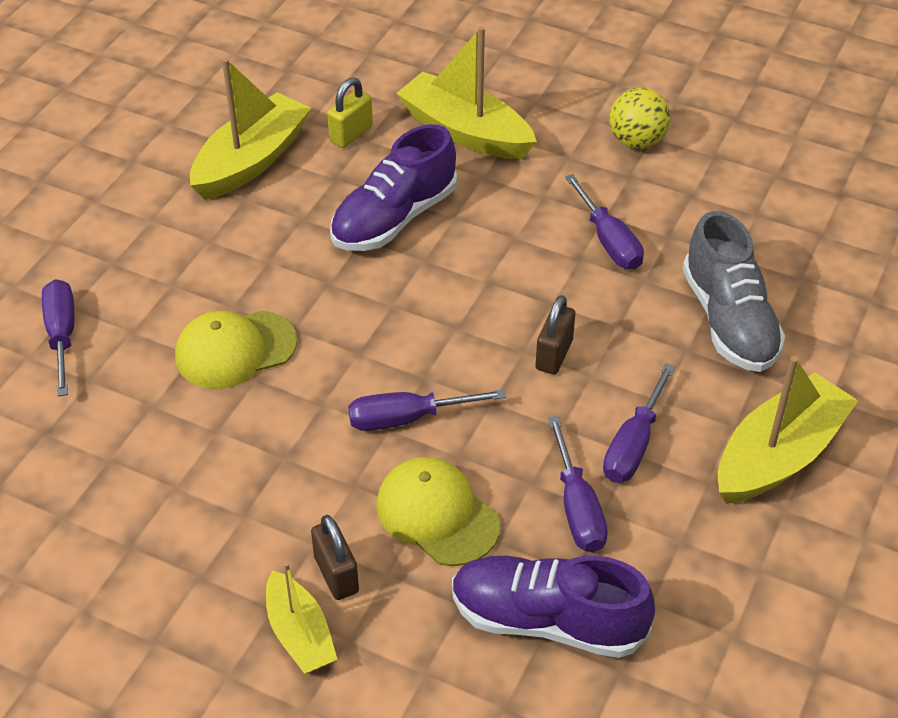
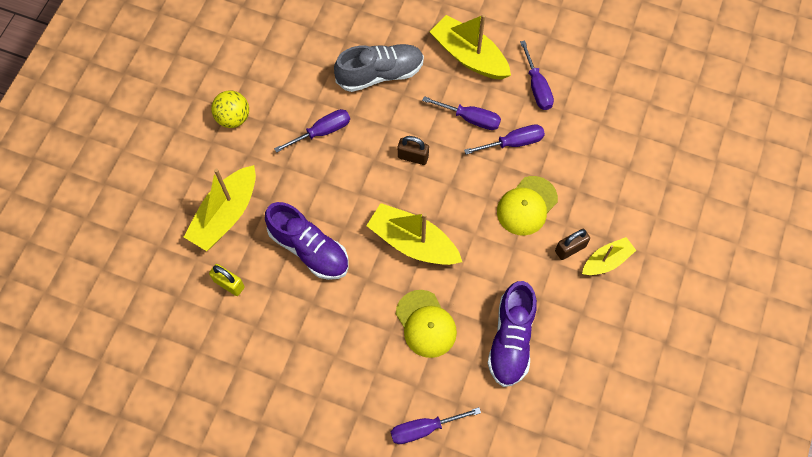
camera: 95 degrees left, 20 degrees up
yellow boat [190,58,311,200] -> yellow boat moved to [366,203,462,265]
purple screwdriver [348,389,506,431] -> purple screwdriver moved to [520,40,554,110]
purple shoe [452,555,655,658] -> purple shoe moved to [488,281,537,387]

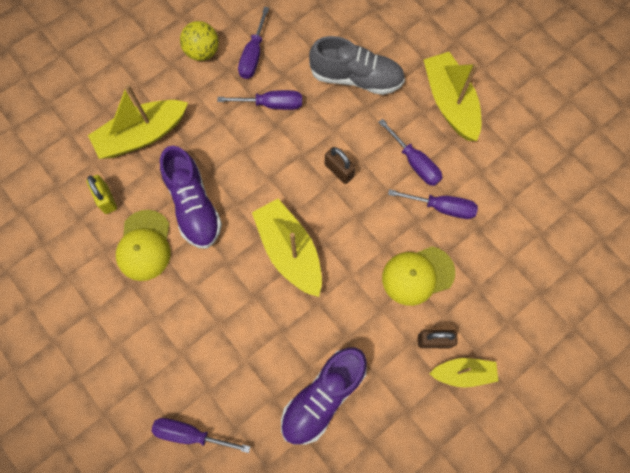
camera: 30 degrees right, 5 degrees up
yellow cap [396,290,457,358] -> yellow cap moved to [116,210,171,281]
purple screwdriver [520,40,554,110] -> purple screwdriver moved to [238,7,269,79]

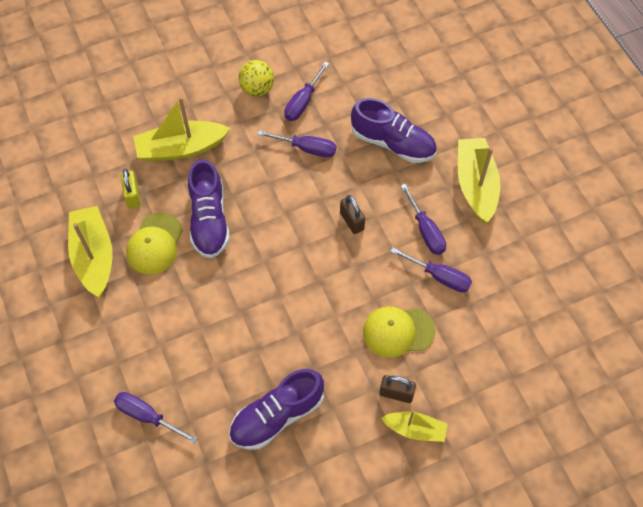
camera: 15 degrees right, 10 degrees down
yellow boat [252,199,322,297] -> yellow boat moved to [68,206,113,297]
grey shoe [309,36,405,95] -> purple shoe [351,98,437,163]

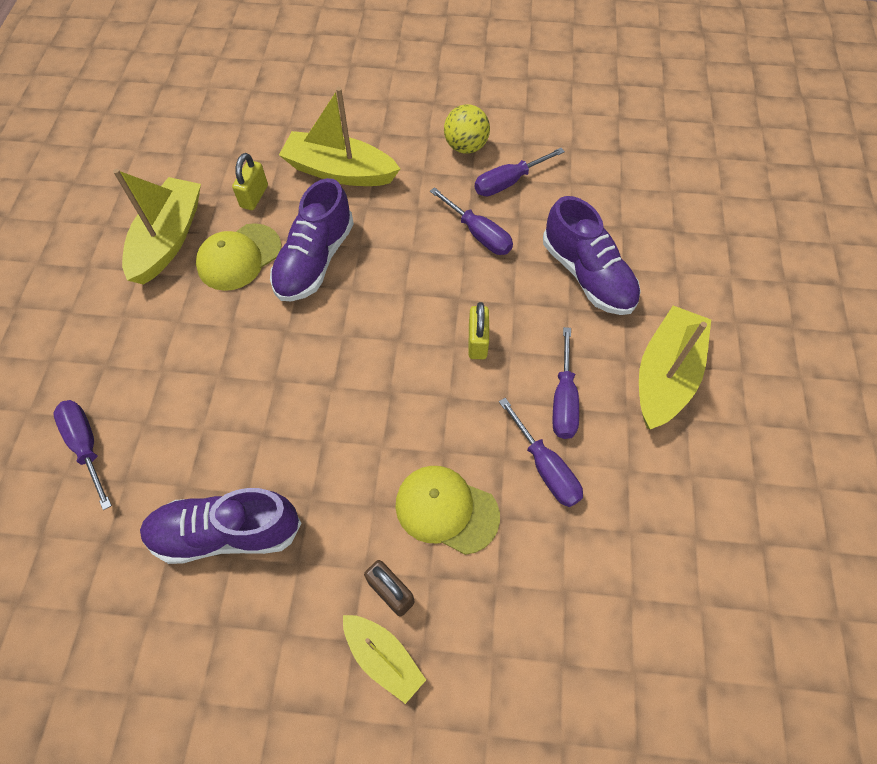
camera: 30 degrees right, 0 degrees up
brown padlock [340,195,365,234] -> yellow padlock [469,302,489,359]

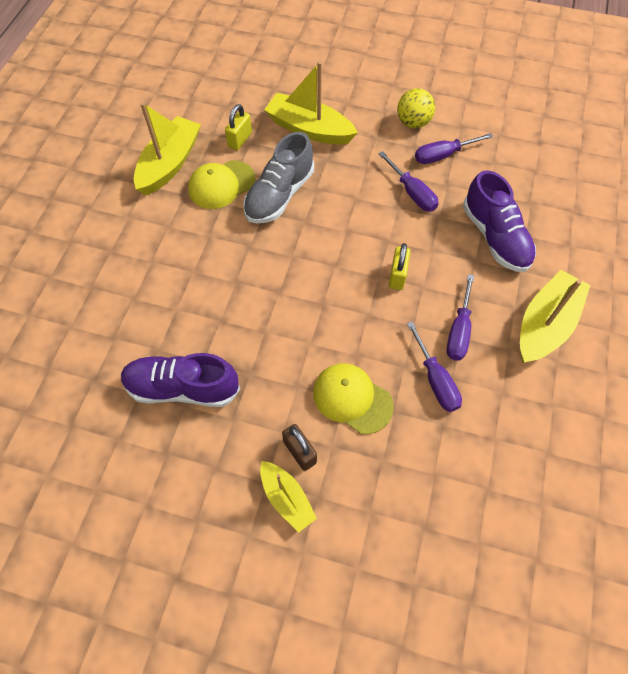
camera: 10 degrees right, 0 degrees up
purple screwdriver [53,400,112,510] -> none
purple shoe [270,178,354,301] -> grey shoe [243,132,314,224]

